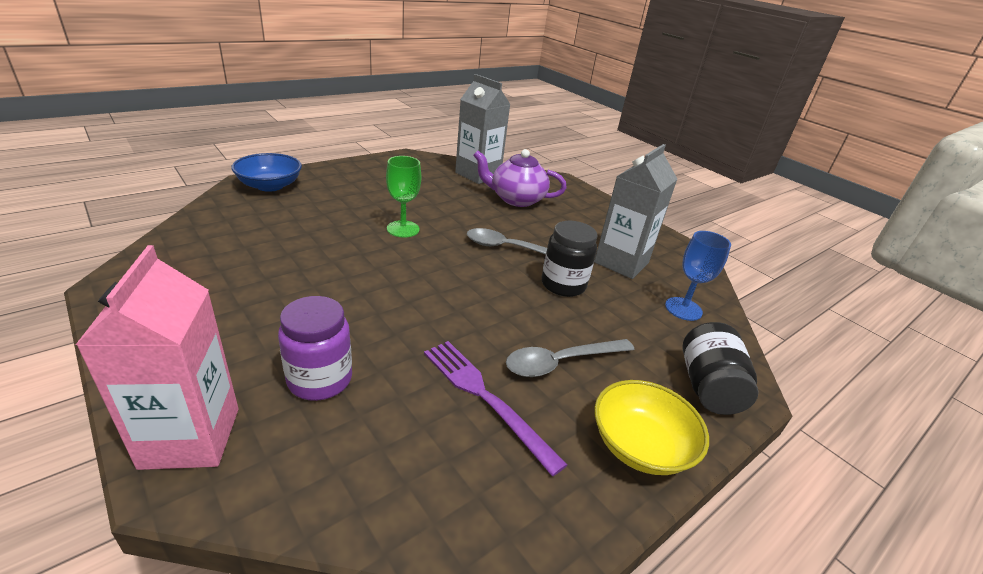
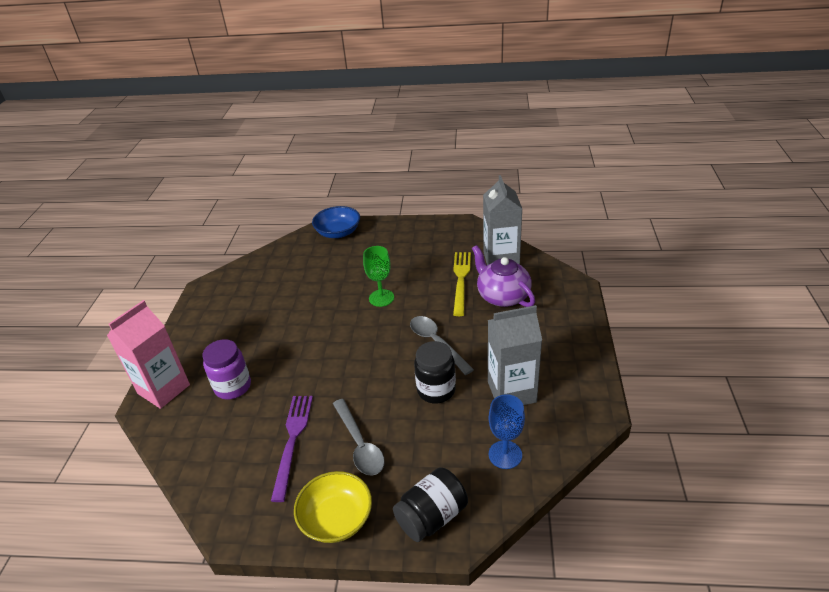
camera: 50 degrees right, 5 degrees up
grey spoon [506,339,635,377] -> grey spoon turned 135 degrees counterclockwise [333,399,385,476]
none -> yellow fork [453,252,471,316]

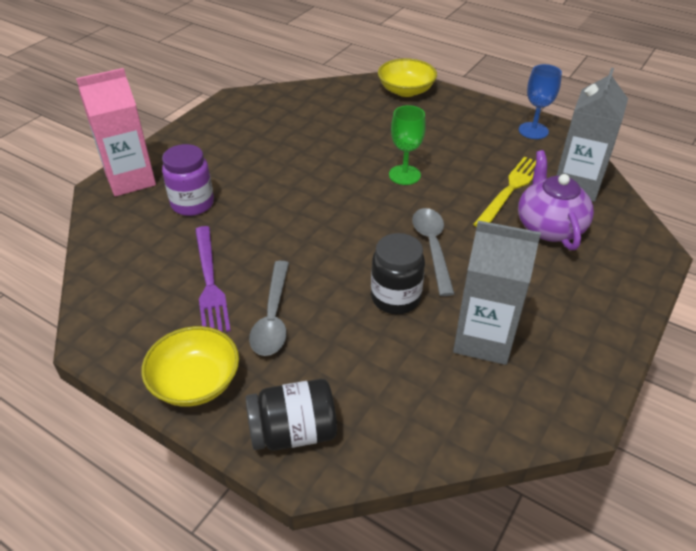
camera: 25 degrees right, 5 degrees up
purple fork [271,396,313,502] -> purple fork turned 135 degrees clockwise [195,226,231,332]
blue bowl [312,206,360,238] -> yellow bowl [378,58,437,97]
blue goblet [489,394,525,469] -> blue goblet moved to [519,64,562,139]

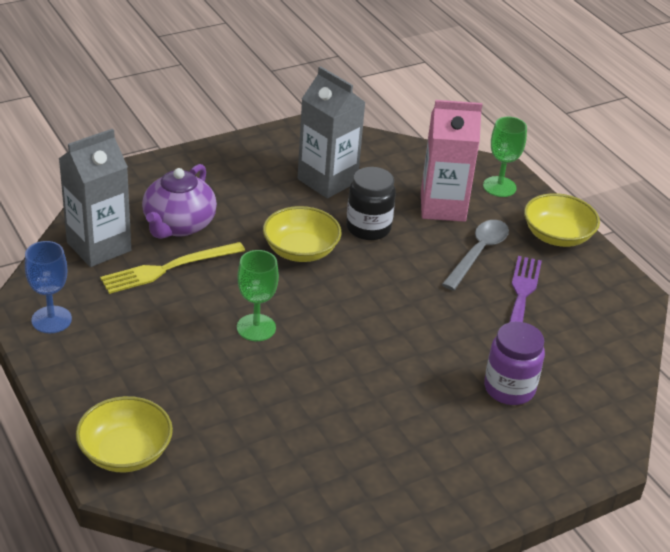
camera: 155 degrees left, 5 degrees down
pink carton [76,68,156,197] -> pink carton moved to [421,100,482,222]
black jar [246,379,337,451] -> green goblet [483,116,527,197]
grey spoon [412,208,455,296] -> yellow bowl [263,206,341,262]

